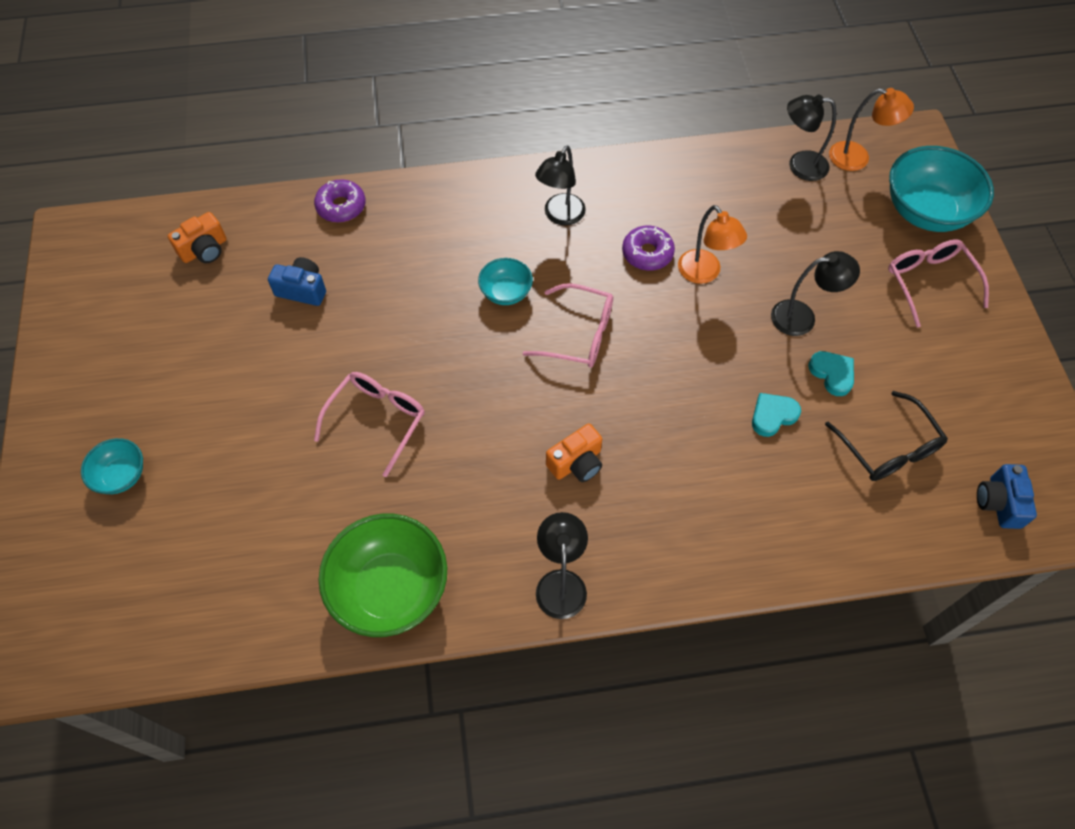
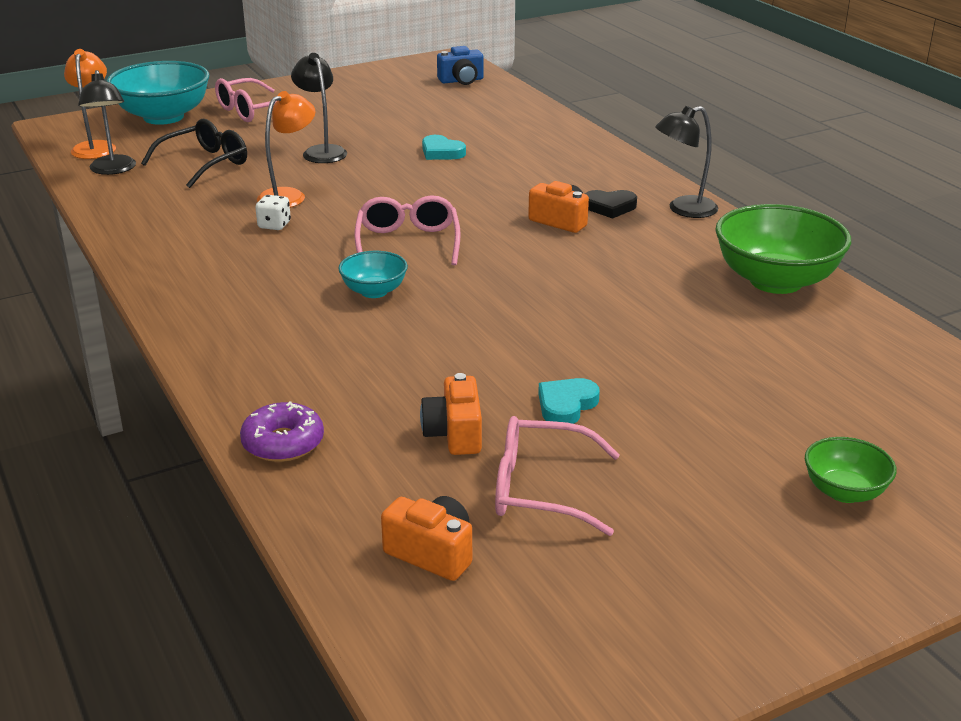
camera: 110 degrees left, 30 degrees down
turquoise bowl [81,438,143,494] -> green bowl [805,437,897,503]
blue camera [268,257,326,306] -> orange camera [420,373,482,455]
pink glasses [314,372,425,477] -> pink glasses moved to [495,416,620,536]
black lamp [535,146,586,225] -> none
purple donut [622,226,675,271] -> white dice [255,195,291,230]
turquoise heart [808,351,854,396] -> turquoise heart moved to [538,378,600,424]
black glasses [825,391,948,481] -> black glasses moved to [141,119,247,188]
none -> black heart [585,190,637,219]

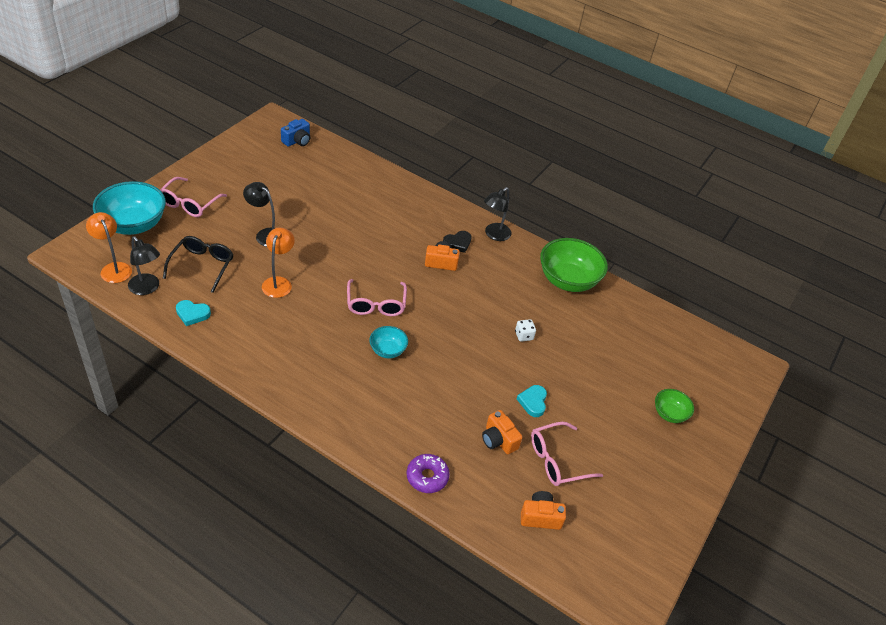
camera: 35 degrees left, 15 degrees up
white dice [255,195,291,230] -> white dice moved to [515,319,536,342]
pink glasses [354,195,461,265] -> pink glasses turned 150 degrees counterclockwise [347,279,407,316]
turquoise heart [422,135,466,160] -> turquoise heart moved to [176,300,211,326]

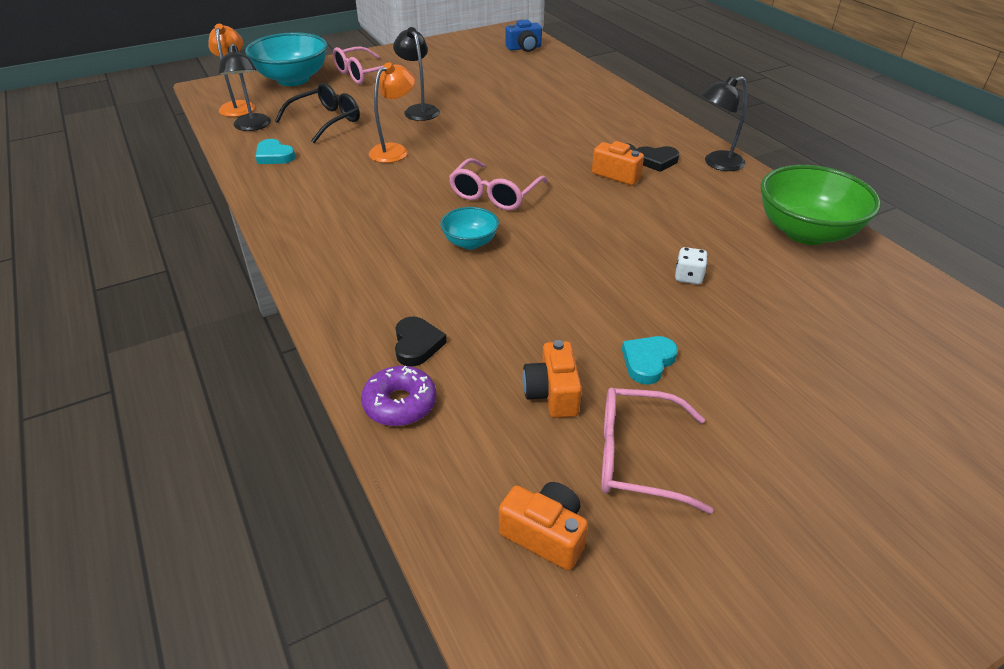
camera: 35 degrees right, 5 degrees down
green bowl [655,389,694,423] -> none
none -> black heart [395,316,447,367]

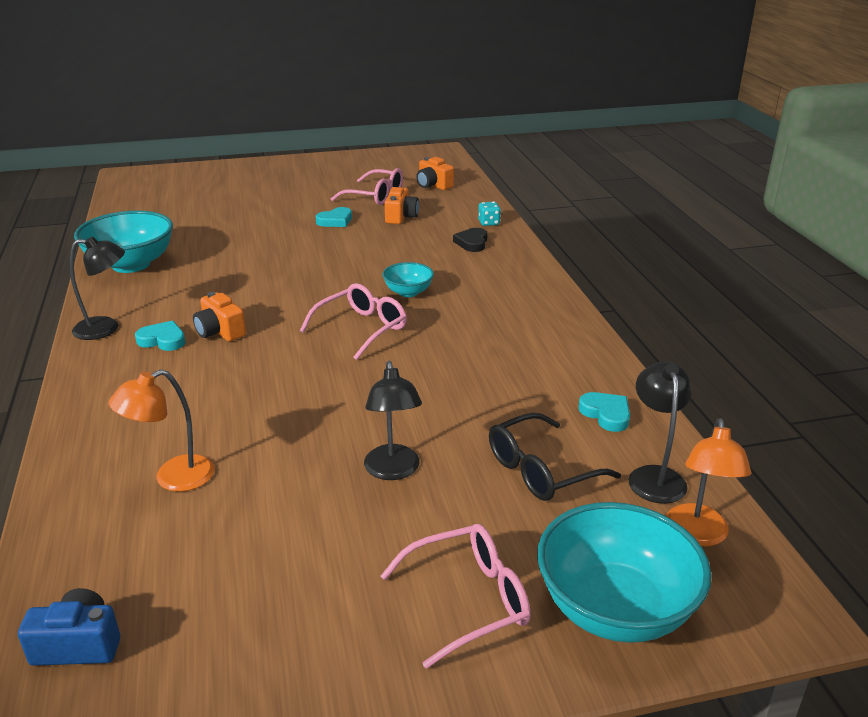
camera: 165 degrees left, 10 degrees down
purple donut [361,366,436,426] -> turquoise dice [478,202,501,226]
orange lamp [369,62,415,163] -> orange lamp moved to [109,369,215,492]
black heart [637,146,679,172] -> turquoise heart [135,321,186,351]
white dice [675,247,708,284] -> none
green bowl [761,165,881,245] -> turquoise bowl [74,210,173,273]

